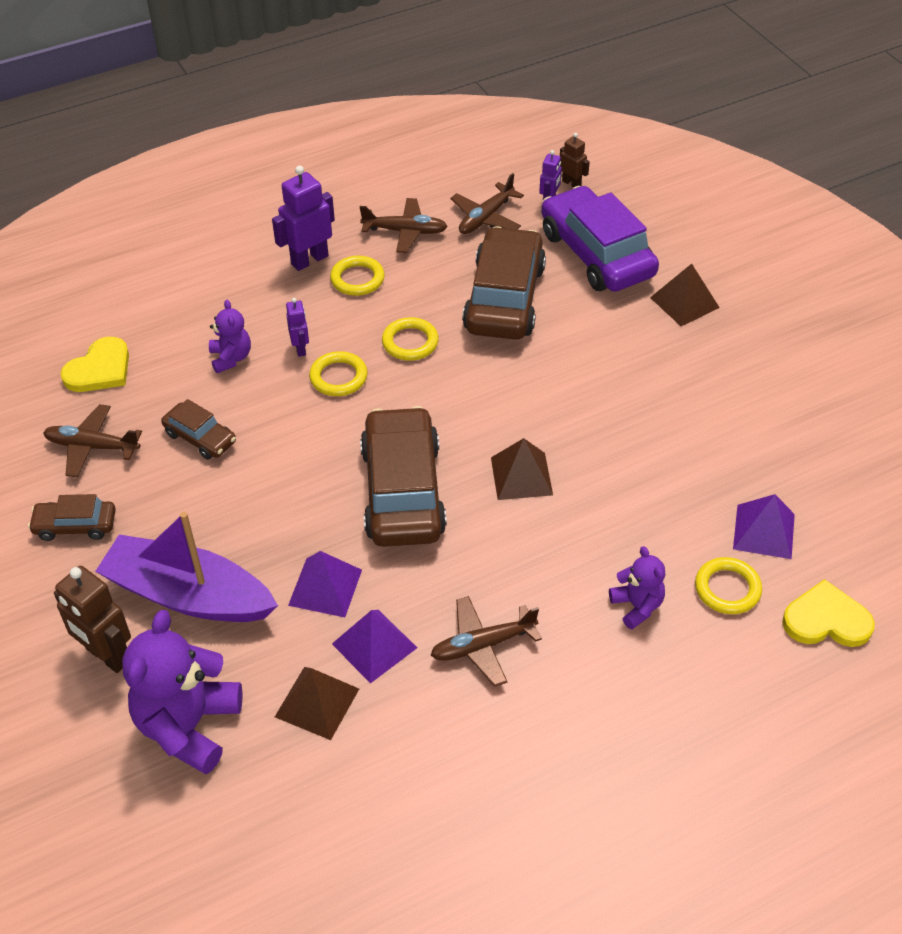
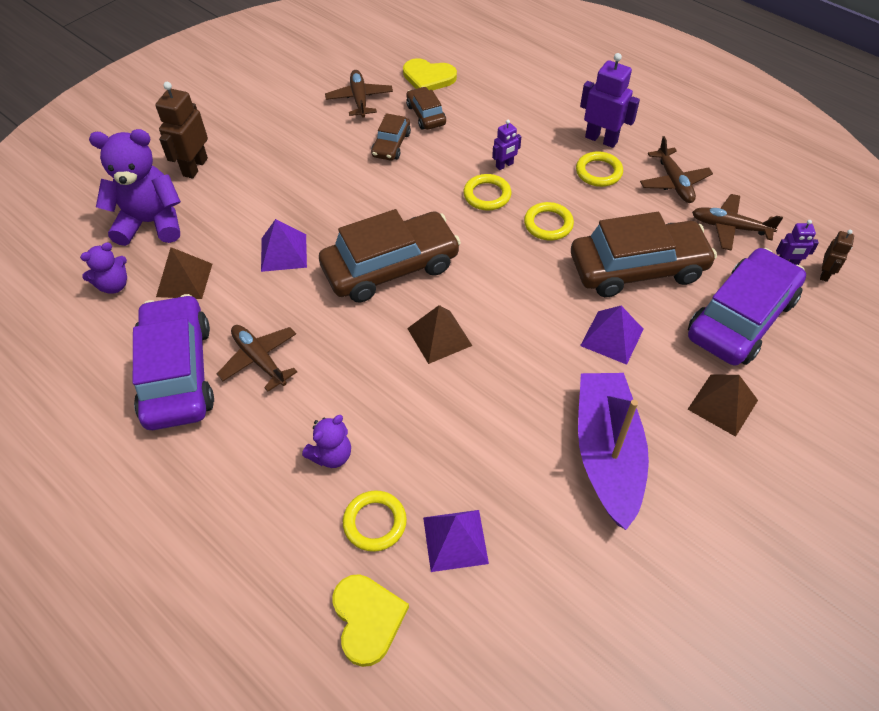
camera: 70 degrees right, 5 degrees up
brown car [28,494,116,541] -> brown car moved to [406,87,446,130]
purple boat [95,512,278,622] -> purple boat moved to [578,373,649,530]
purple teddy bear [209,300,251,373] -> purple teddy bear moved to [80,242,127,294]
purple pyramid [332,610,417,684] -> purple pyramid moved to [580,306,644,365]
none -> purple car [133,294,214,430]

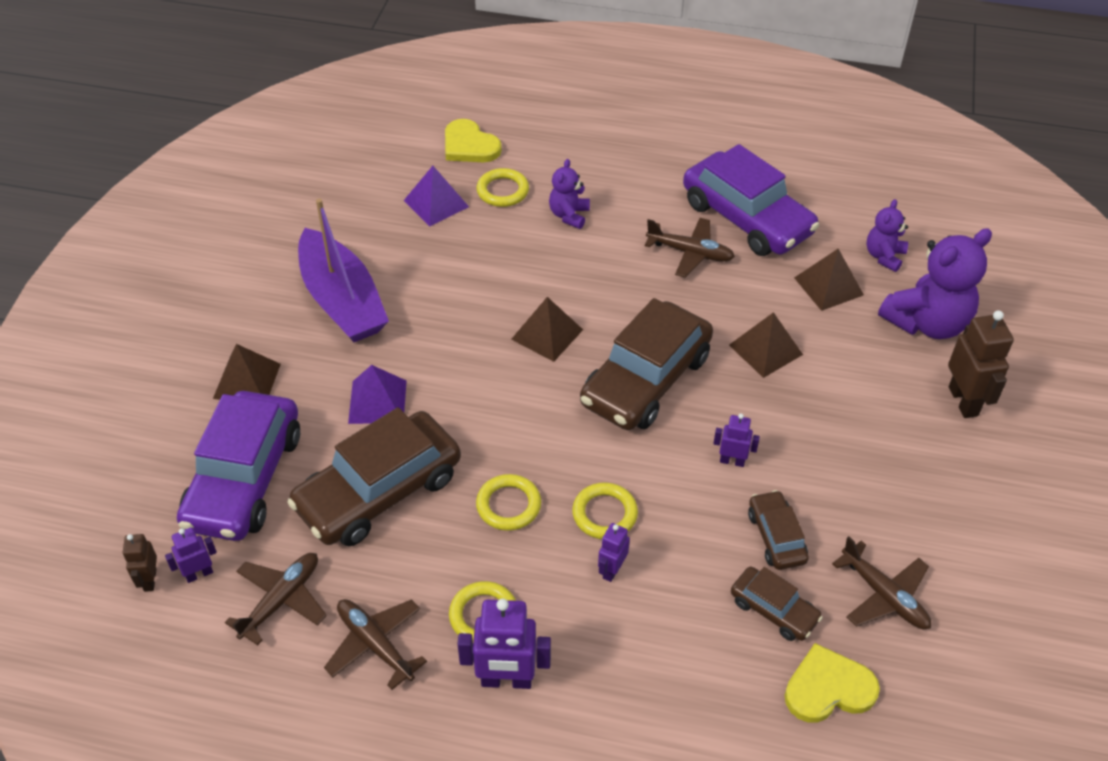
camera: 150 degrees right, 5 degrees down
purple pyramid [261,219,307,272] -> brown pyramid [729,312,803,378]
brown plane [692,194,783,251] -> brown plane turned 45 degrees counterclockwise [225,553,327,645]
none -> purple robot [713,413,760,467]

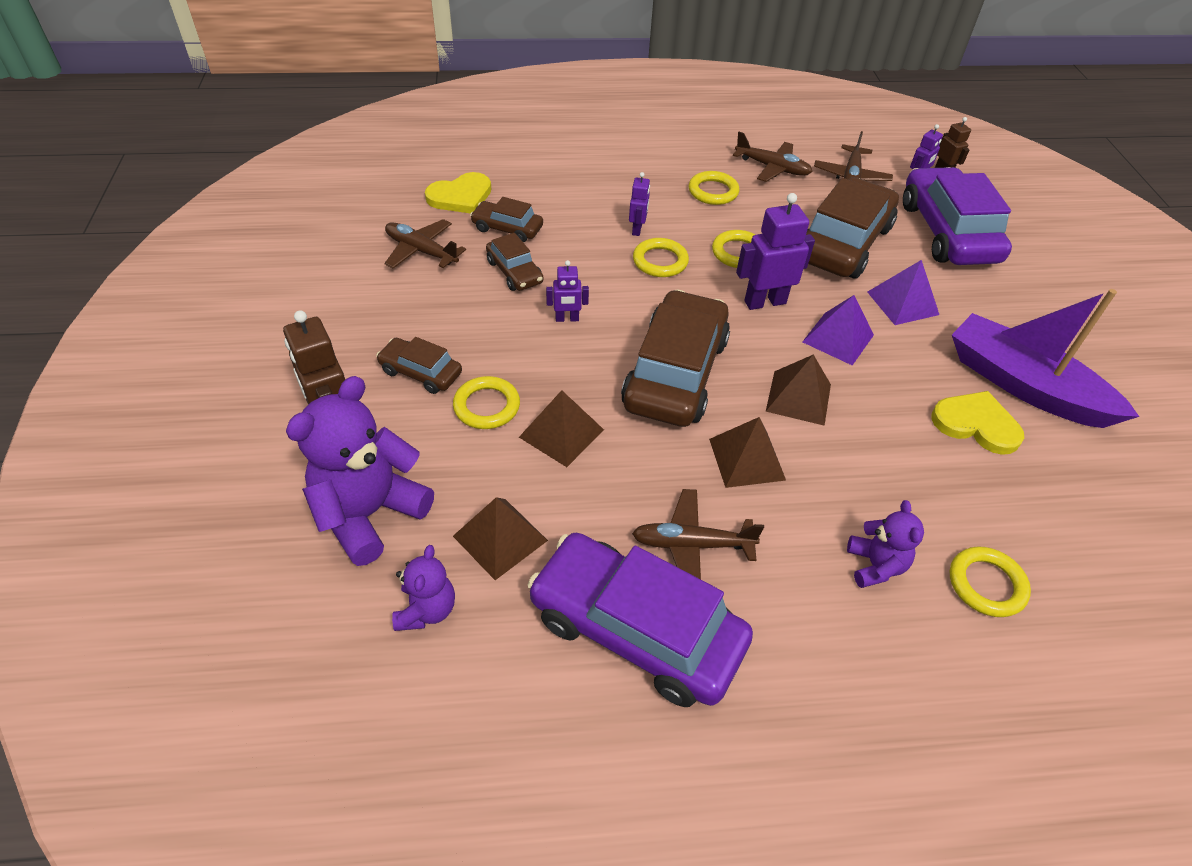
camera: 160 degrees right, 0 degrees up
brown pyramid [213,344,281,400] -> brown pyramid moved to [709,417,786,488]
purple pyramid [404,166,469,227] -> purple pyramid moved to [802,295,874,365]
yellow heart [445,119,502,162] -> yellow heart moved to [931,391,1024,455]
purple robot [457,598,551,689] -> purple robot moved to [736,193,815,310]
none -> brown car [376,337,462,394]
none -> yellow ring [453,376,520,429]

